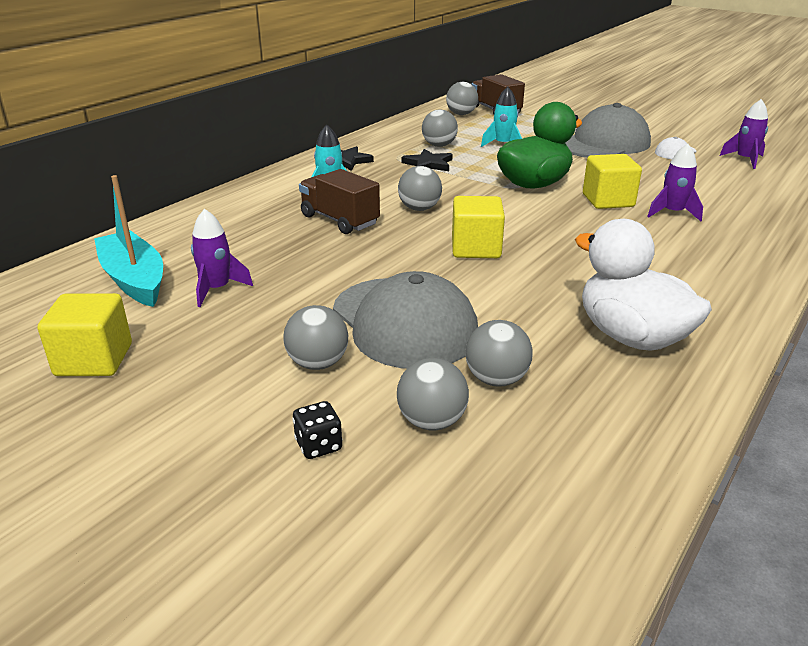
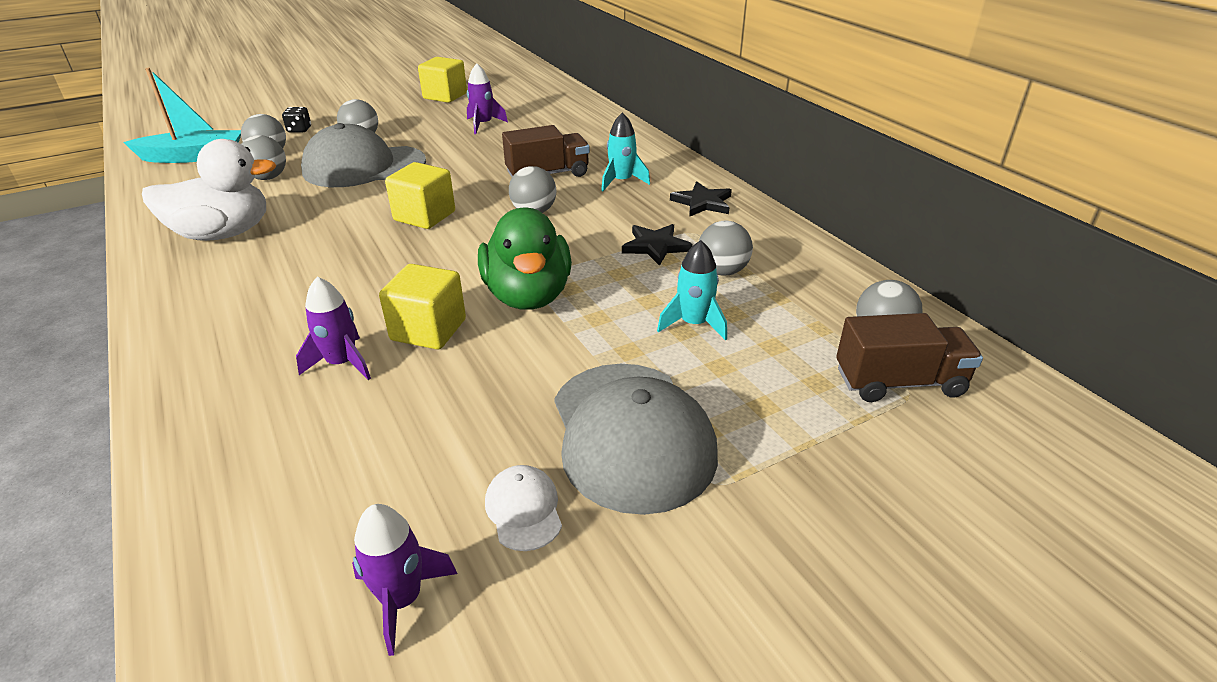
camera: 115 degrees right, 5 degrees up
turquoise boat [94,175,163,307] -> turquoise boat moved to [123,68,241,163]

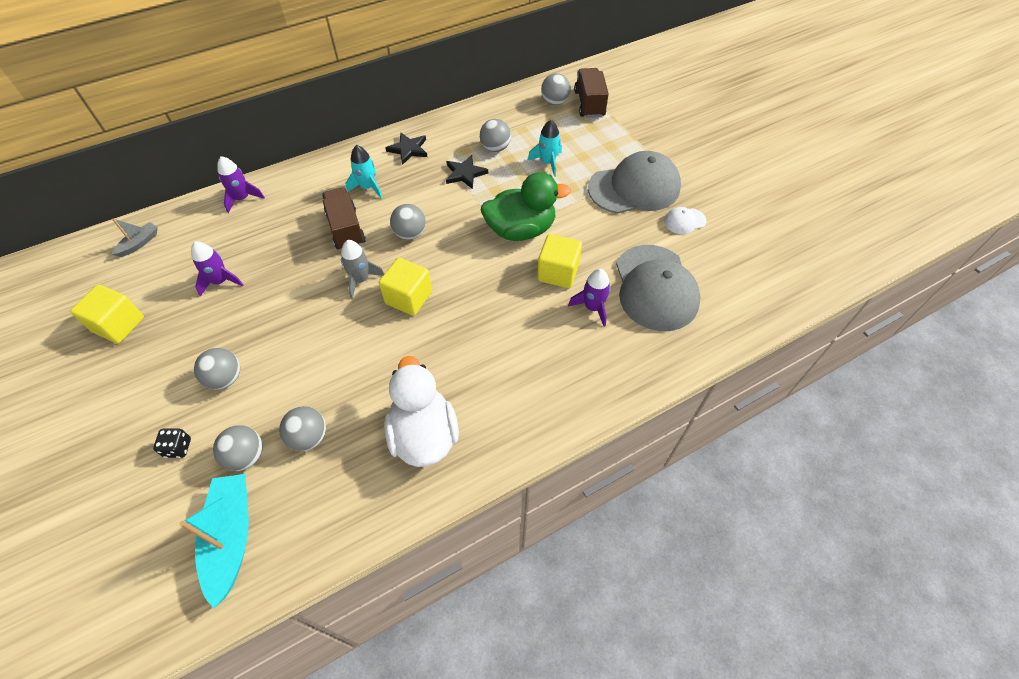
camera: 90 degrees left, 20 degrees up
grey cap [301,123,426,187] -> grey cap moved to [616,245,701,331]
purple rocket [352,504,457,656] -> purple rocket moved to [217,156,265,213]
none -> grey boat [112,218,158,257]
none -> grey rocket [341,240,384,299]

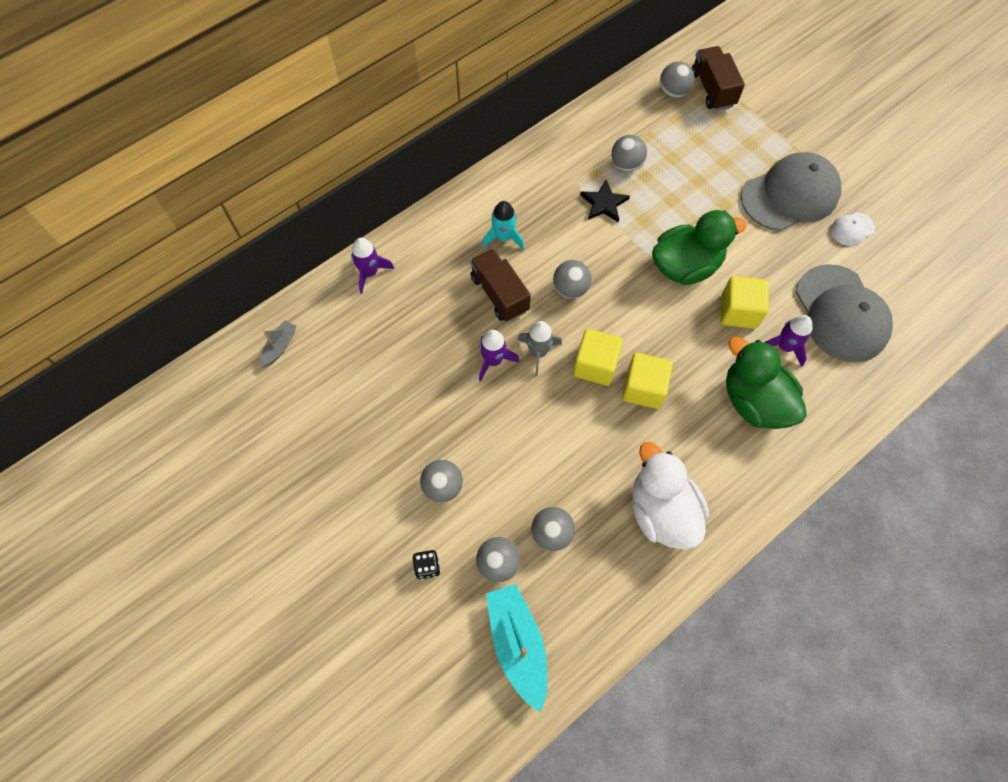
camera: 10 degrees left, 10 degrees up
yellow cube [70,284,144,344] -> yellow cube moved to [622,353,673,409]
purple rocket [191,242,243,297] -> purple rocket moved to [479,330,519,381]
black star [385,132,427,165] -> none
turquoise rocket [528,120,562,177] -> none
none -> green duck [726,337,807,429]

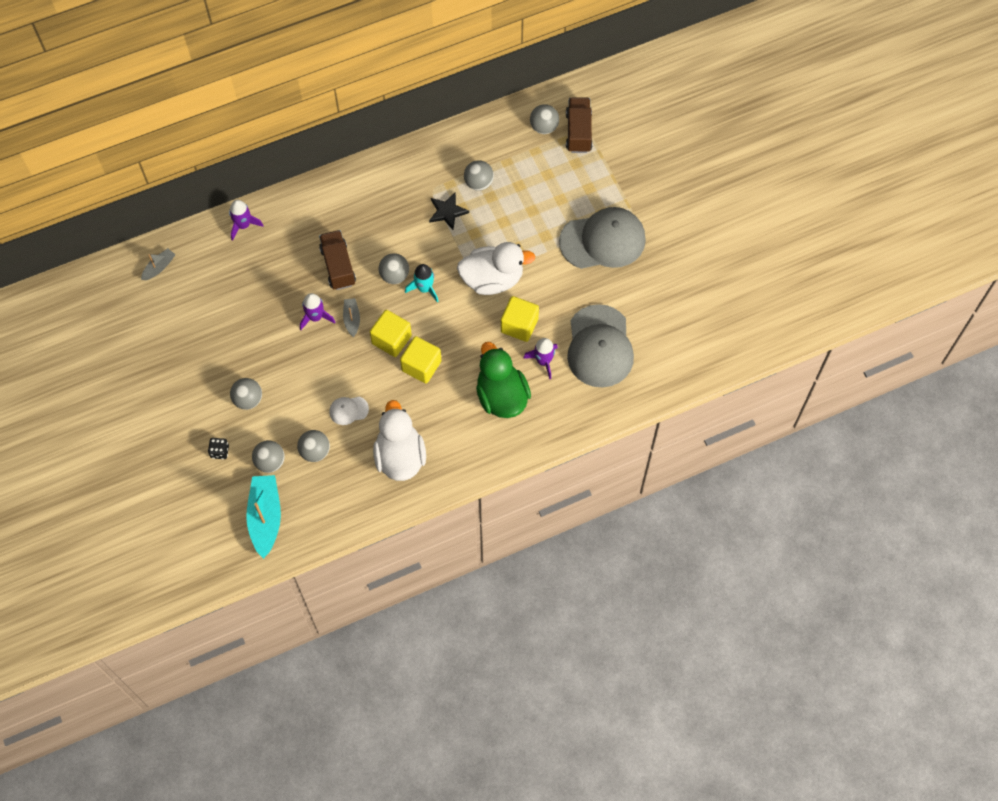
camera: 15 degrees right, 0 degrees up
turquoise rocket [482,201,524,250] -> turquoise rocket moved to [405,264,439,303]
grey rocket [517,321,562,376] -> grey boat [343,298,360,337]
green duck [652,210,747,285] -> white duck [457,242,535,295]
white cap [831,212,875,246] -> white cap moved to [329,397,369,425]

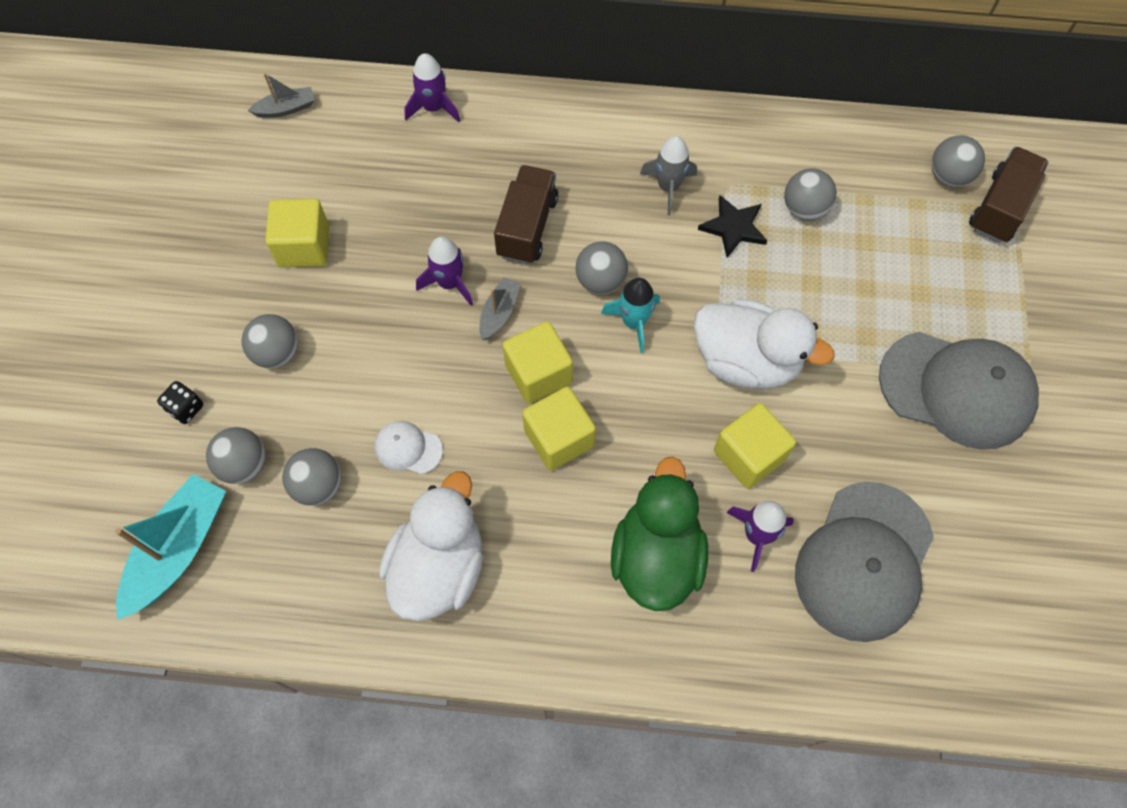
camera: 30 degrees right, 0 degrees up
none -> yellow cube [265,199,329,267]
none -> grey rocket [640,136,697,215]

